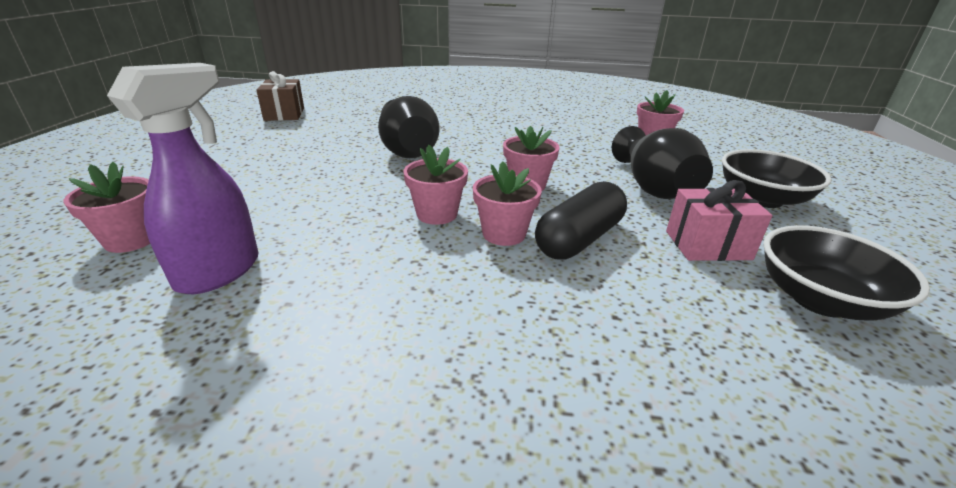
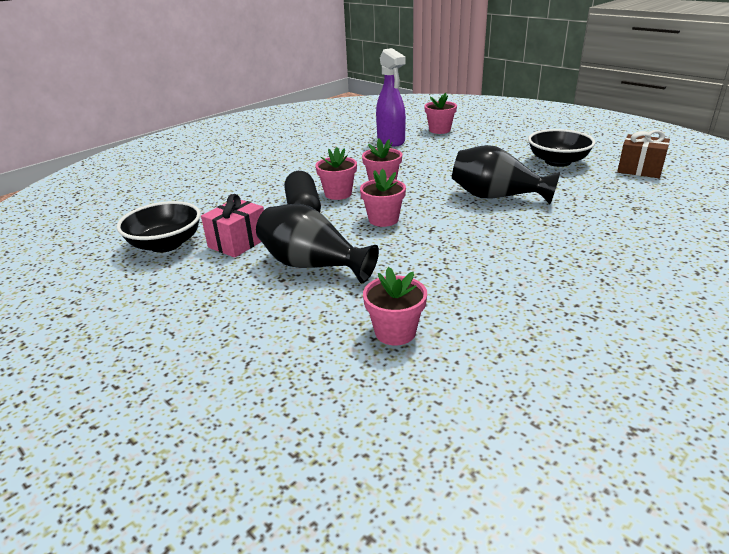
camera: 130 degrees right, 0 degrees up
black bowl [722,149,832,208] -> black bowl moved to [528,129,595,167]

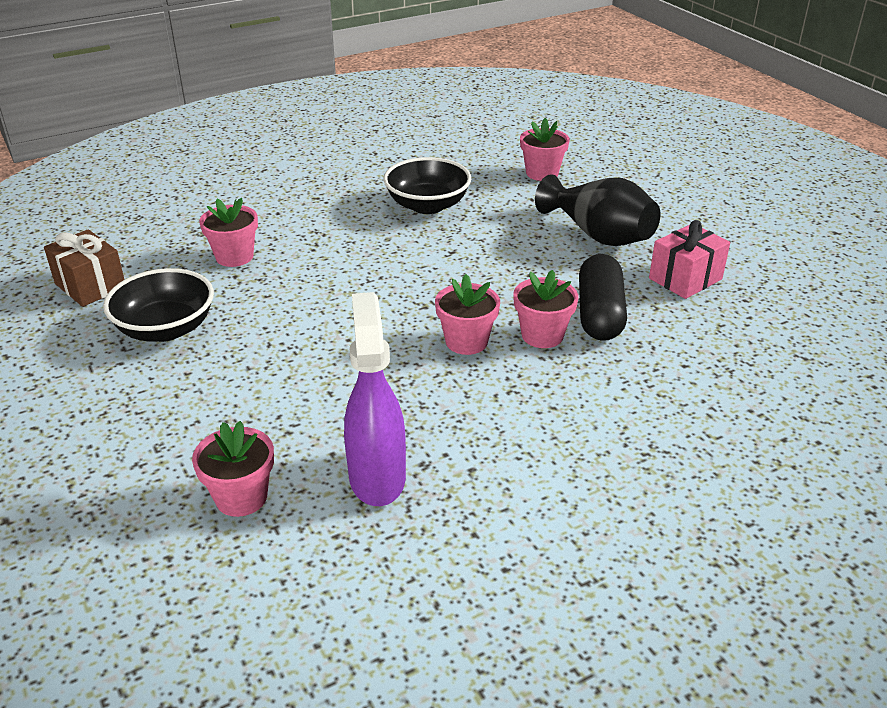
camera: 165 degrees left, 5 degrees up
black bowl [117,201,201,253] -> black bowl moved to [383,157,471,214]
pink flower pot [360,169,406,227] -> pink flower pot moved to [199,198,258,267]
black vase [452,145,560,204] -> none

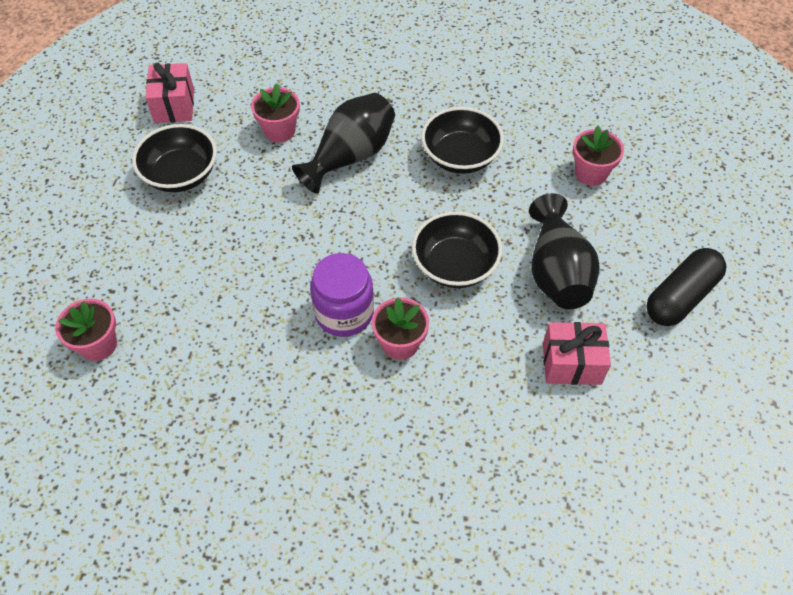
camera: 40 degrees right, 20 degrees up
brown gift [44,229,125,307] -> pink gift [145,63,194,123]
purple spray bottle [344,292,406,506] -> none
pink flower pot [435,274,500,355] -> purple jar [310,253,374,337]
black capsule [579,254,627,341] -> black capsule moved to [646,248,726,326]
none -> black vase [292,93,395,194]
none -> black bowl [412,211,502,288]

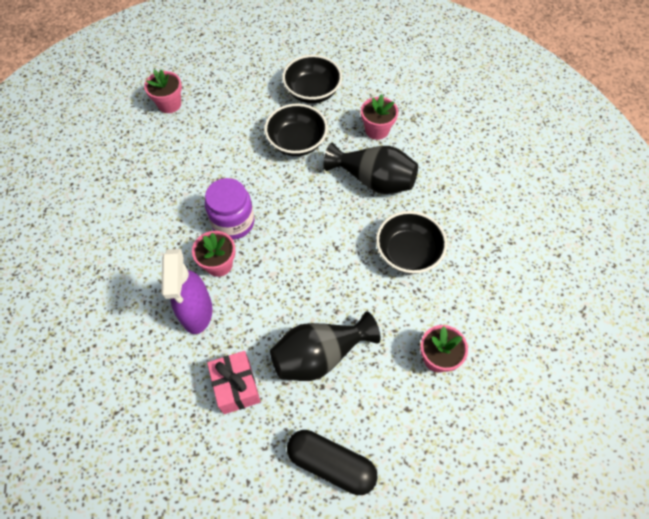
camera: 70 degrees right, 5 degrees up
pink gift [145,63,194,123] -> none
black bowl [412,211,502,288] -> black bowl moved to [264,104,328,156]
none -> purple spray bottle [161,249,213,334]

